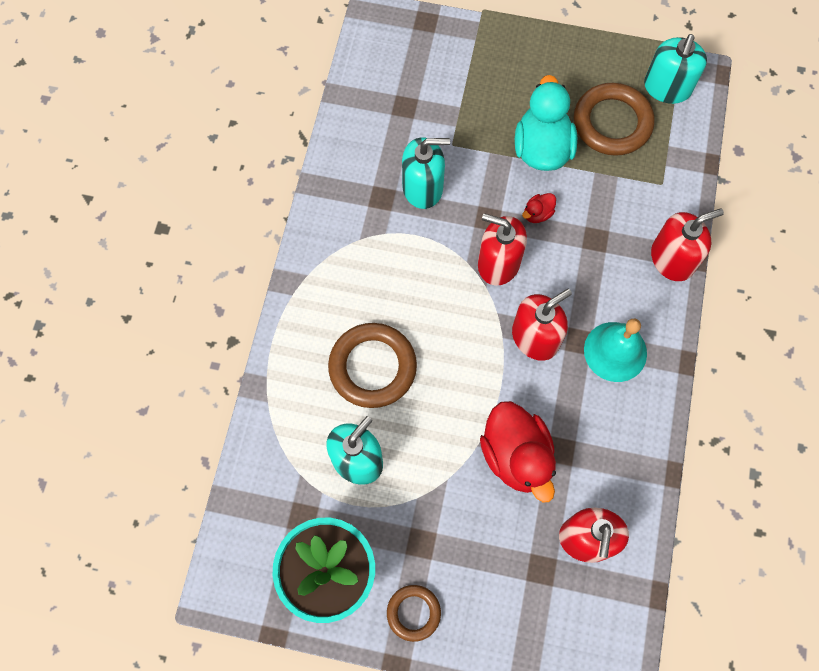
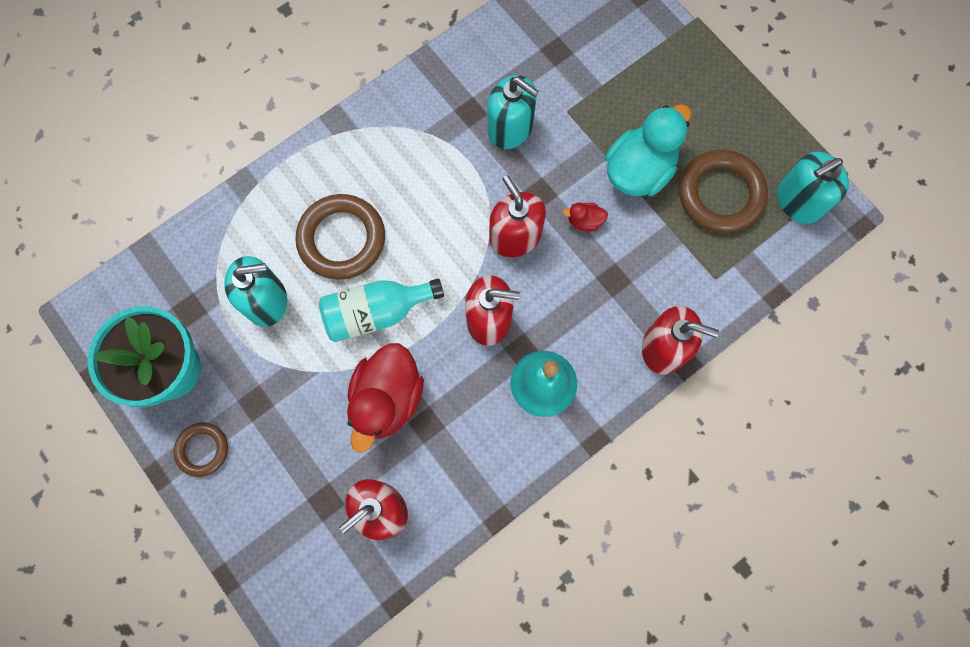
camera: 40 degrees right, 5 degrees up
none -> turquoise bottle [319,278,444,342]

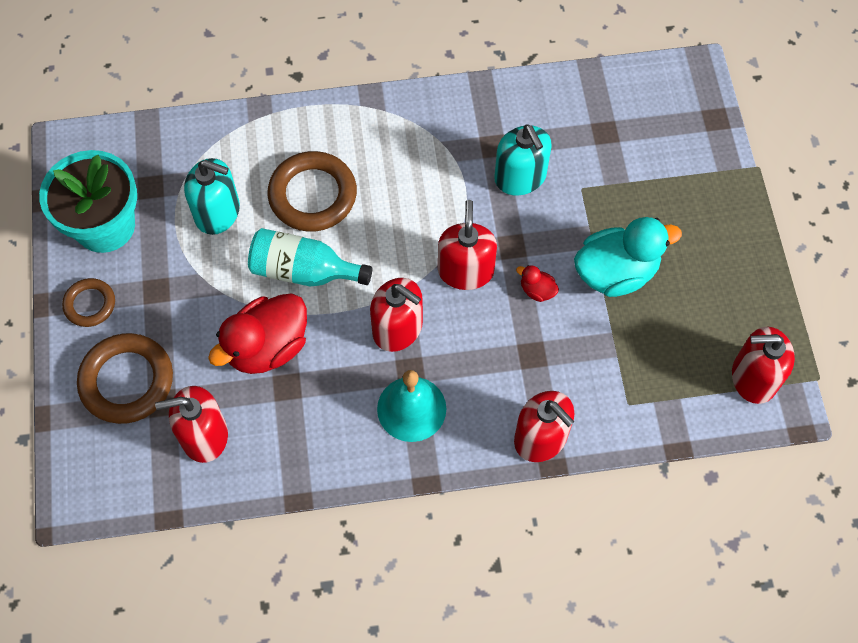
camera: 30 degrees right, 10 degrees down
brown ring [679,150,768,233] -> brown ring moved to [77,333,173,424]
turquoise soap dispenser [777,152,849,224] -> red soap dispenser [732,327,795,404]

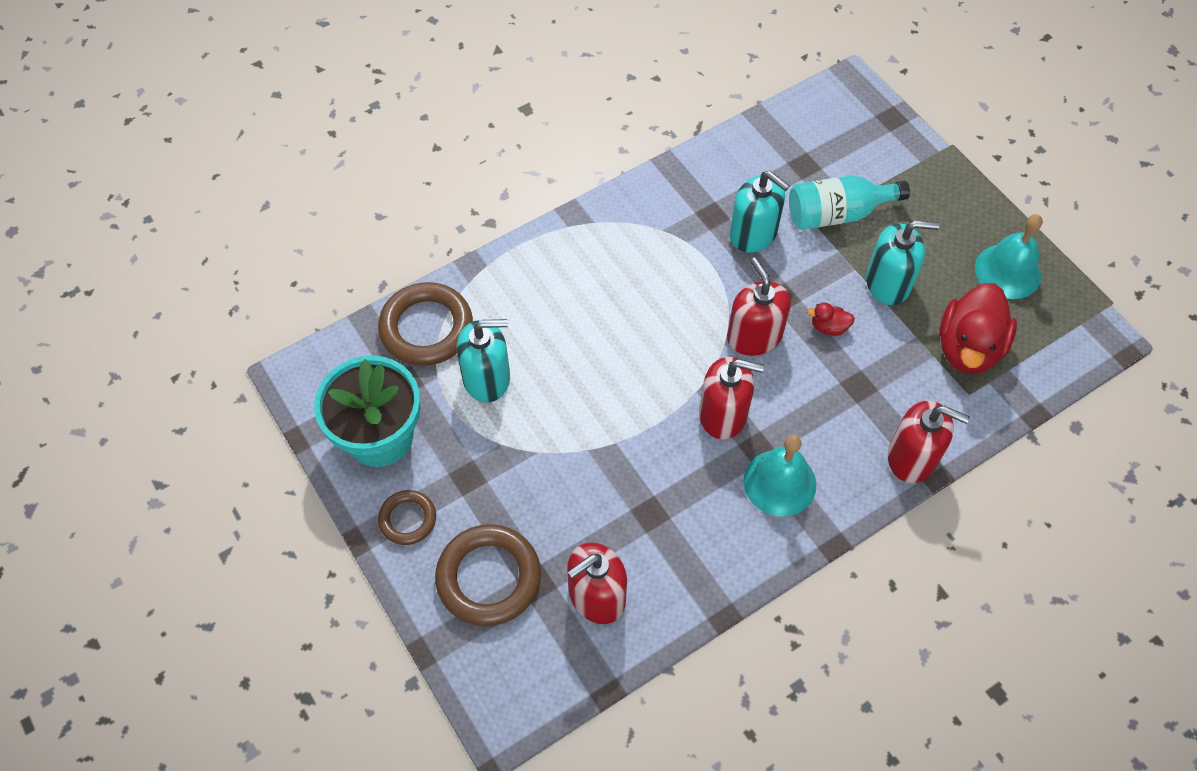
camera: 25 degrees left, 5 degrees down
red duck [208,294,307,374] -> red duck moved to [940,283,1017,374]
turquoise bottle [248,228,372,287] -> turquoise bottle moved to [789,175,910,230]
brown ring [267,151,357,232] -> brown ring moved to [378,282,473,366]
turquoise duck [574,217,682,297] -> turquoise soap dispenser [866,220,940,305]
red soap dispenser [732,327,795,404] -> none
none -> turquoise bell [975,214,1043,299]

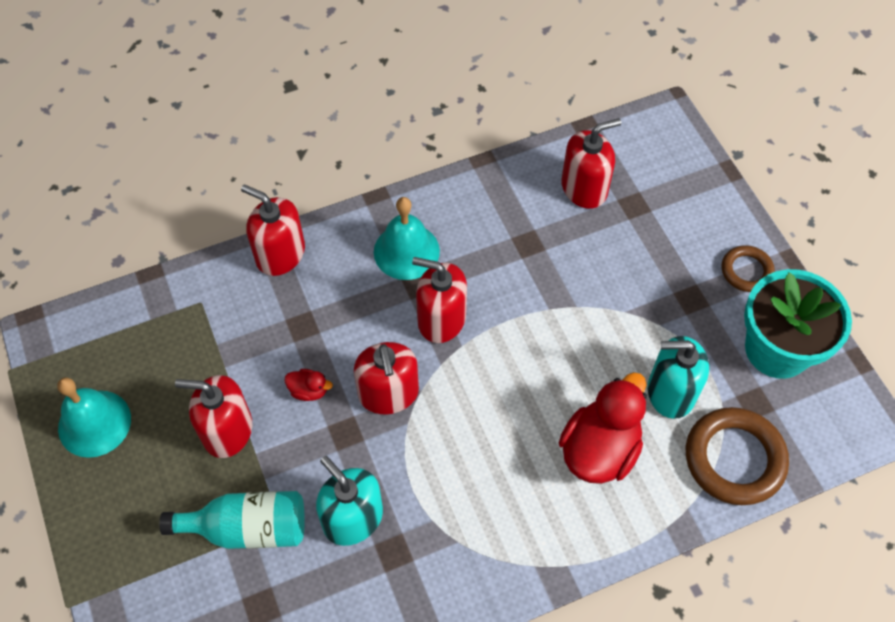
camera: 170 degrees left, 0 degrees up
brown ring [435,524,541,626] -> none
turquoise soap dispenser [866,220,940,305] -> red soap dispenser [175,375,252,458]
red duck [940,283,1017,374] -> red duck moved to [559,372,647,484]

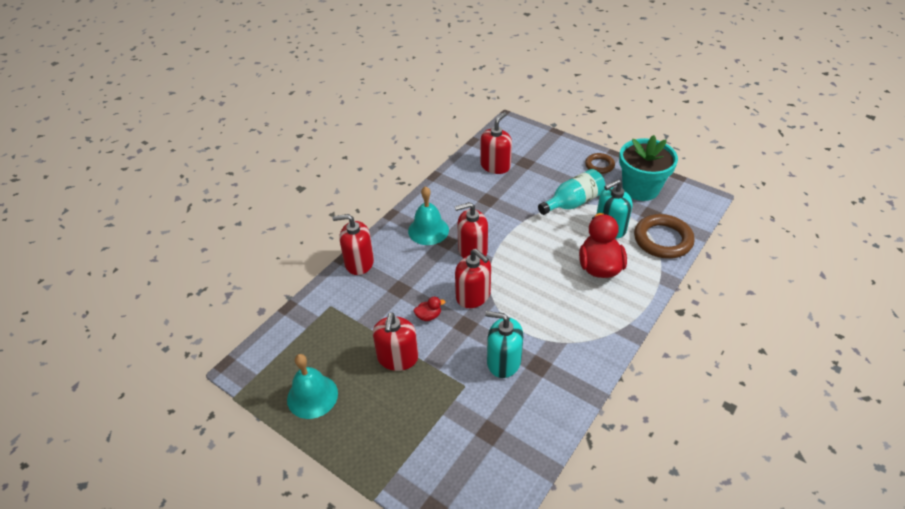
camera: 30 degrees left, 15 degrees down
turquoise bottle [159,491,305,549] -> turquoise bottle moved to [538,169,605,215]
red soap dispenser [175,375,252,458] -> red soap dispenser turned 60 degrees counterclockwise [373,313,418,371]

